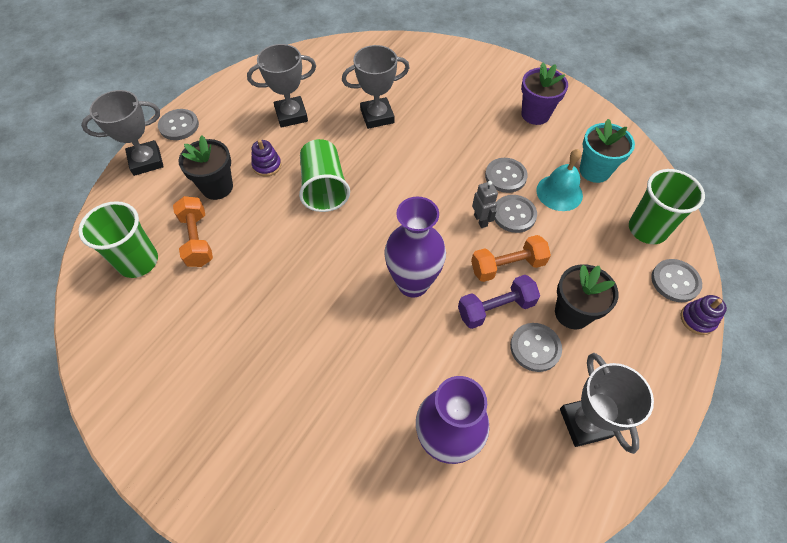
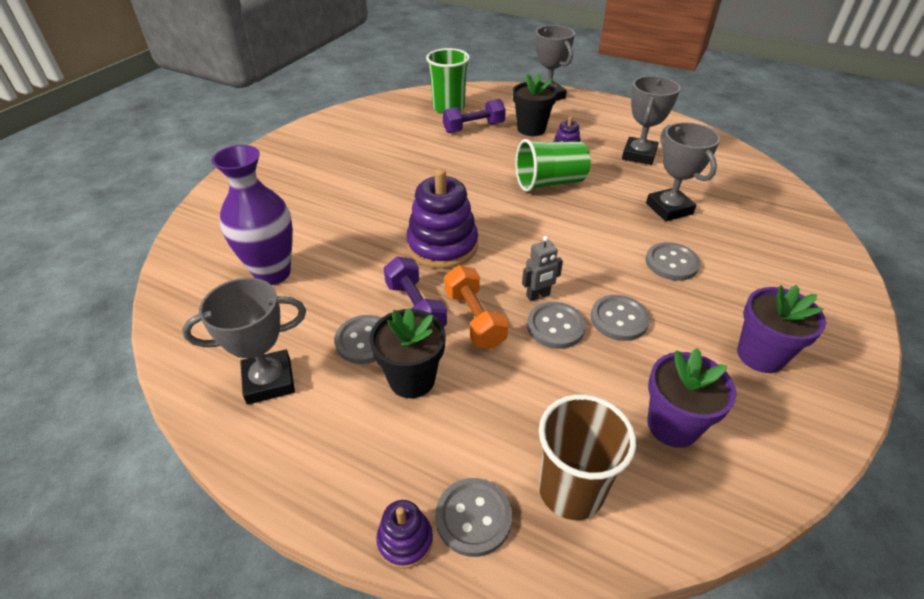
camera: 85 degrees right, 15 degrees down
grey button [158,109,199,140] -> grey button moved to [646,242,700,281]
orange dumbbell [173,196,213,267] -> purple dumbbell [443,99,506,133]
grey trophy [247,44,316,128] -> grey trophy turned 45 degrees clockwise [622,76,680,165]
purple vase [384,196,446,298] -> purple stacking toy [406,169,478,269]
turquoise bell [536,149,583,211] -> none
turquoise flower pot [579,119,635,183] -> purple flower pot [647,348,736,448]
green cup [629,169,705,244] -> brown cup [539,394,636,520]

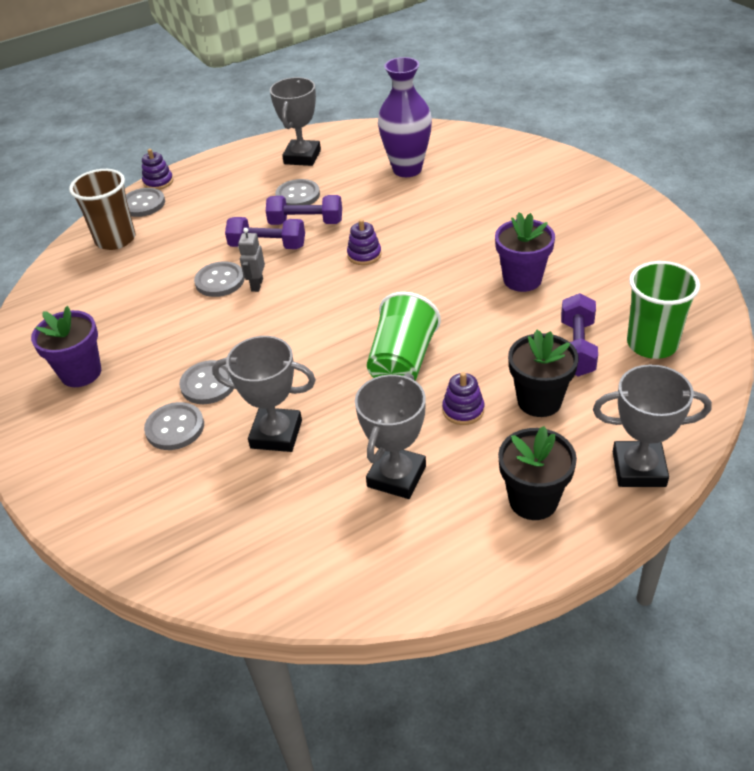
camera: 125 degrees right, 0 degrees up
black flower pot [369,308,446,398] -> black flower pot moved to [498,426,577,520]
purple stacking toy [406,169,478,269] -> purple stacking toy [347,219,381,265], size x0.49
orange dumbbell [444,265,508,349] -> purple dumbbell [225,217,305,249]
grey button [591,295,650,341] -> grey button moved to [144,402,204,450]
grey trophy [622,76,680,165] -> grey trophy turned 60 degrees clockwise [355,373,426,499]
purple flower pot [647,348,736,448] -> purple flower pot moved to [495,212,555,292]

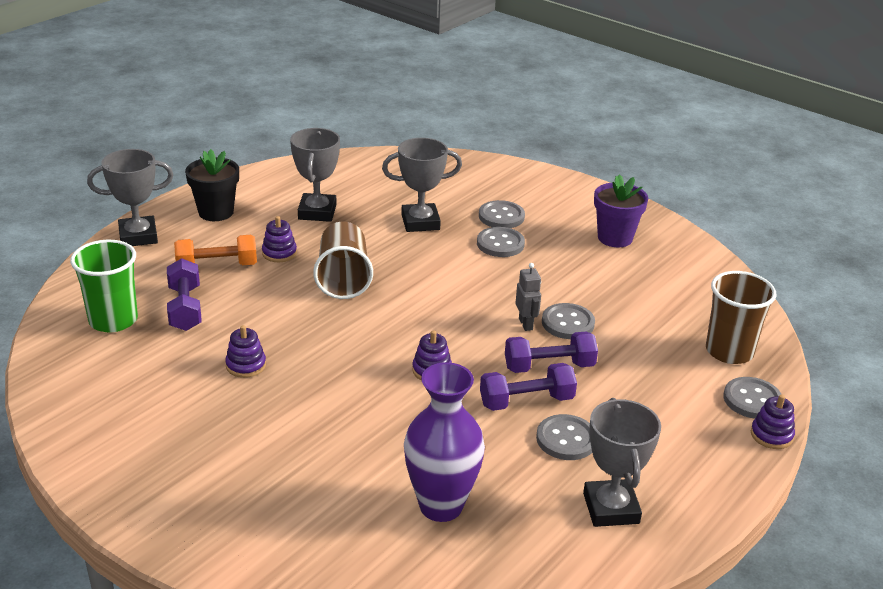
camera: 155 degrees right, 10 degrees down
green cup [367,292,441,380] -> brown cup [313,222,373,299]
purple flower pot [495,212,555,292] -> purple stacking toy [225,325,266,378]
black flower pot [508,330,578,417] -> orange dumbbell [174,235,257,265]

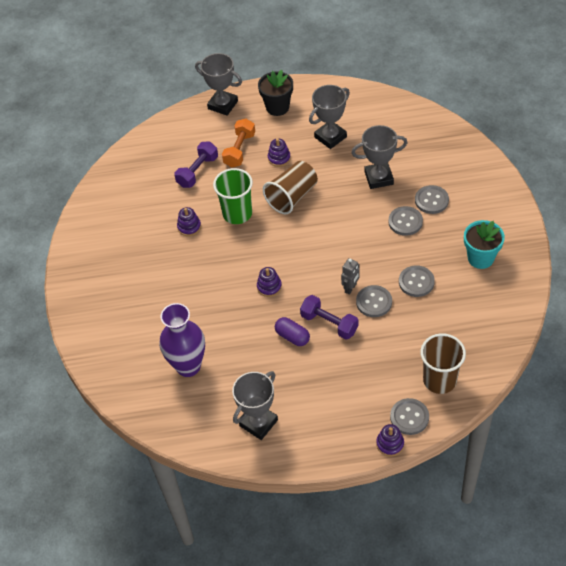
camera: 50 degrees right, 20 degrees up
green cup [70,240,138,332] -> green cup moved to [213,168,253,224]
orange dumbbell [174,235,257,265] -> orange dumbbell turned 75 degrees clockwise [222,119,255,167]
grey trophy [382,138,462,232] -> grey trophy turned 45 degrees counterclockwise [351,125,408,189]
purple dumbbell [480,363,577,411] -> purple capsule [275,317,310,346]
grey button [536,414,592,460] -> grey button moved to [399,265,435,297]
purple flower pot [594,174,648,248] -> turquoise flower pot [464,220,505,269]

